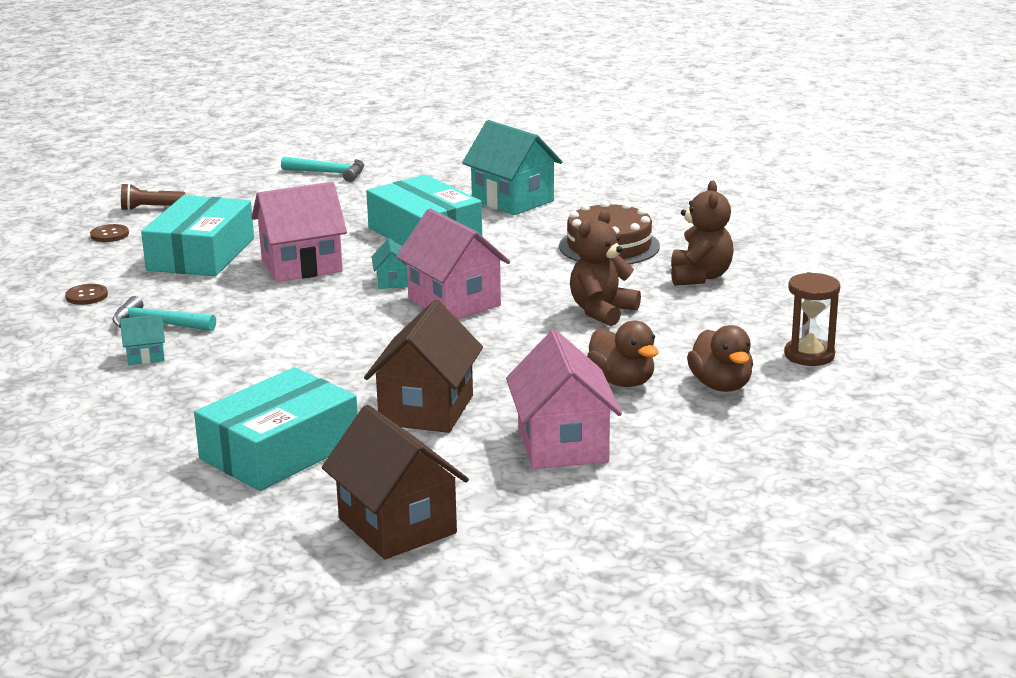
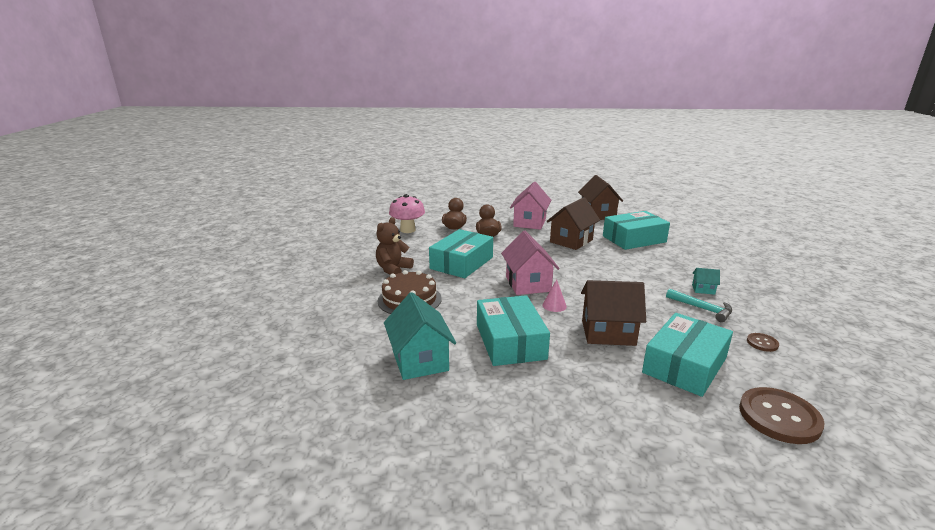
camera: 155 degrees left, 0 degrees up
brown button [90,224,129,242] -> brown button [739,387,825,444], size x2.09
brown flashlight [121,183,185,211] -> none
pink house [251,182,347,282] -> brown house [581,280,646,346]
turquoise hammer [281,156,364,182] -> none
turquoise house [372,238,408,289] -> pink cone [542,279,567,312]
brown teddy bear [570,210,641,326] -> turquoise box [429,229,493,278]
brown hourglass [784,272,840,366] -> pink mushroom [389,194,425,233]

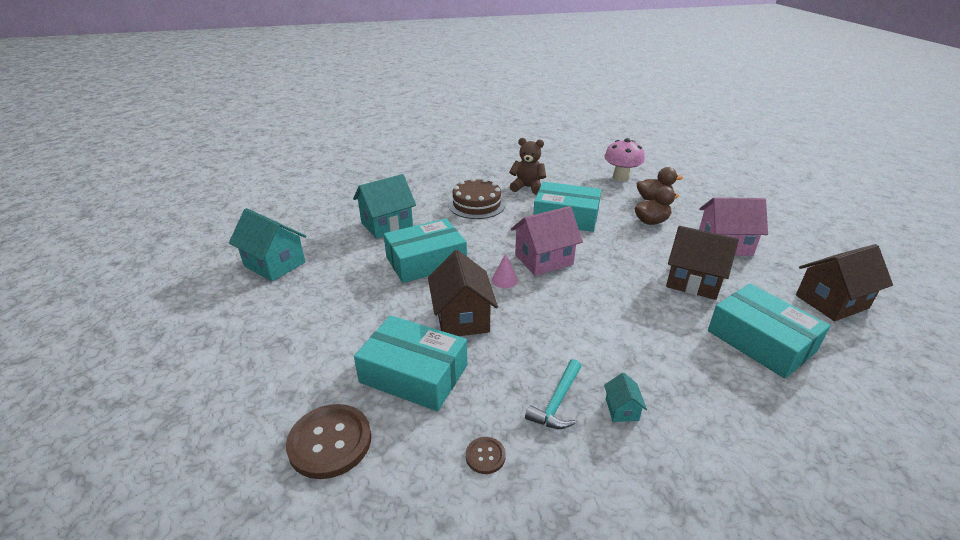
camera: 75 degrees right, 10 degrees up
none -> turquoise house [229,208,306,282]

